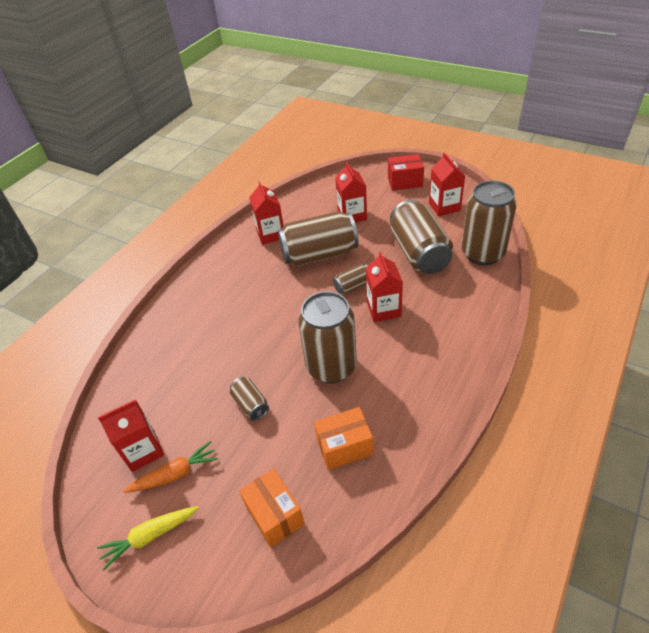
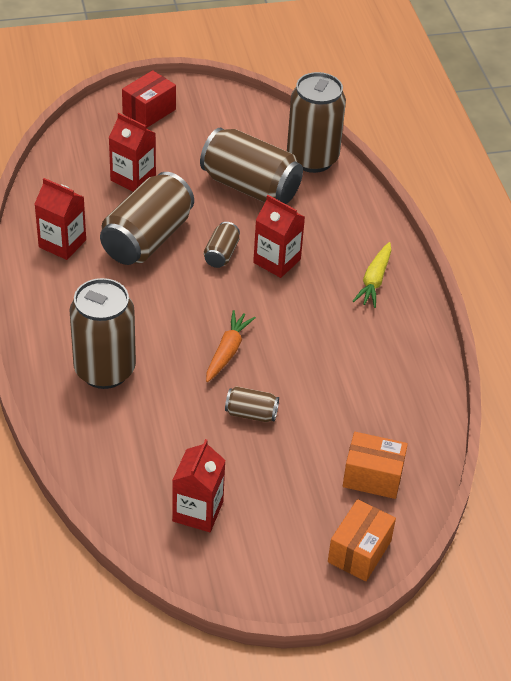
camera: 50 degrees left, 0 degrees up
yellow carrot [97,506,199,570] -> yellow carrot moved to [353,242,391,308]
orange carrot [123,441,218,493] -> orange carrot moved to [206,310,256,382]
brown can [298,291,357,383] -> brown can moved to [69,278,136,389]
orange box [314,407,373,470] -> orange box moved to [328,499,396,581]
red carton [429,153,465,216] -> none

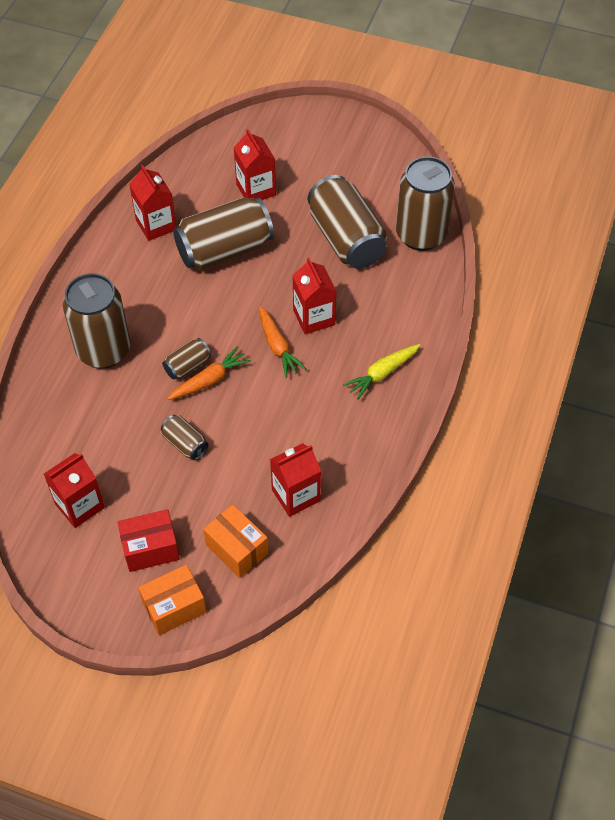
camera: 35 degrees right, 10 degrees up
red box [122,70,176,128] -> red box moved to [117,509,180,572]
brown can [204,222,240,268] -> brown can moved to [162,338,211,379]
none -> orange carrot [259,306,306,378]
none -> red carton [270,443,321,517]

